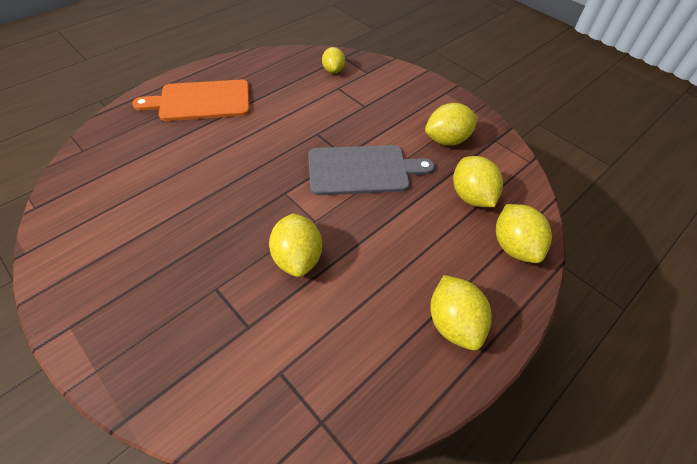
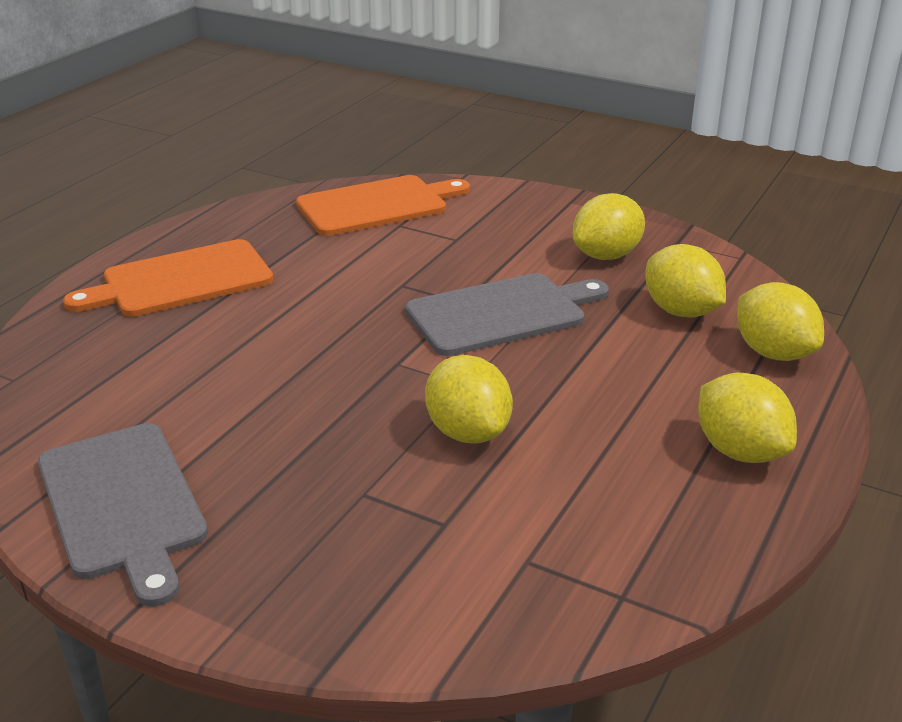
camera: 15 degrees left, 20 degrees down
yellow lemon [322,47,345,74] -> orange cutting board [296,175,470,236]
none -> grey cutting board [38,423,208,607]

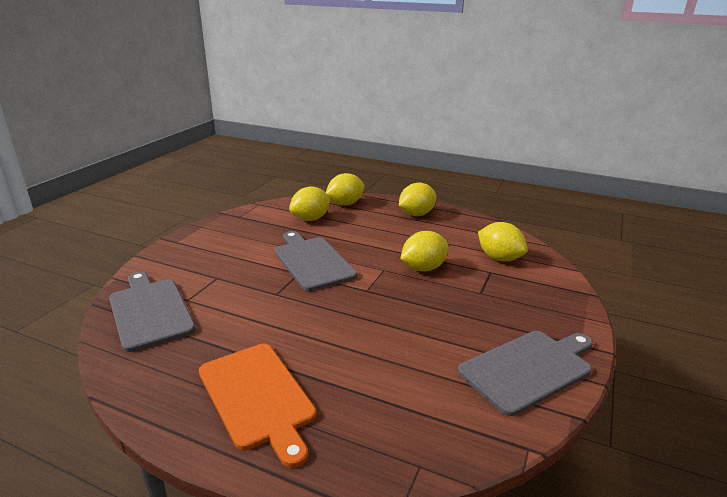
camera: 95 degrees left, 5 degrees down
orange cutting board [296,175,470,236] -> grey cutting board [109,272,196,352]
yellow lemon [573,193,645,260] -> yellow lemon moved to [478,222,528,262]

